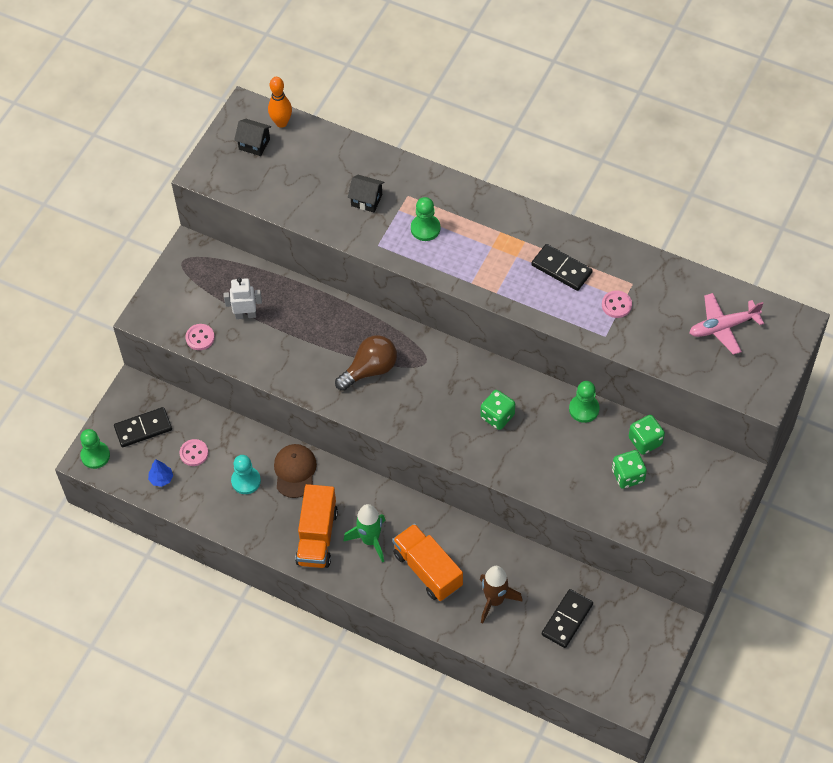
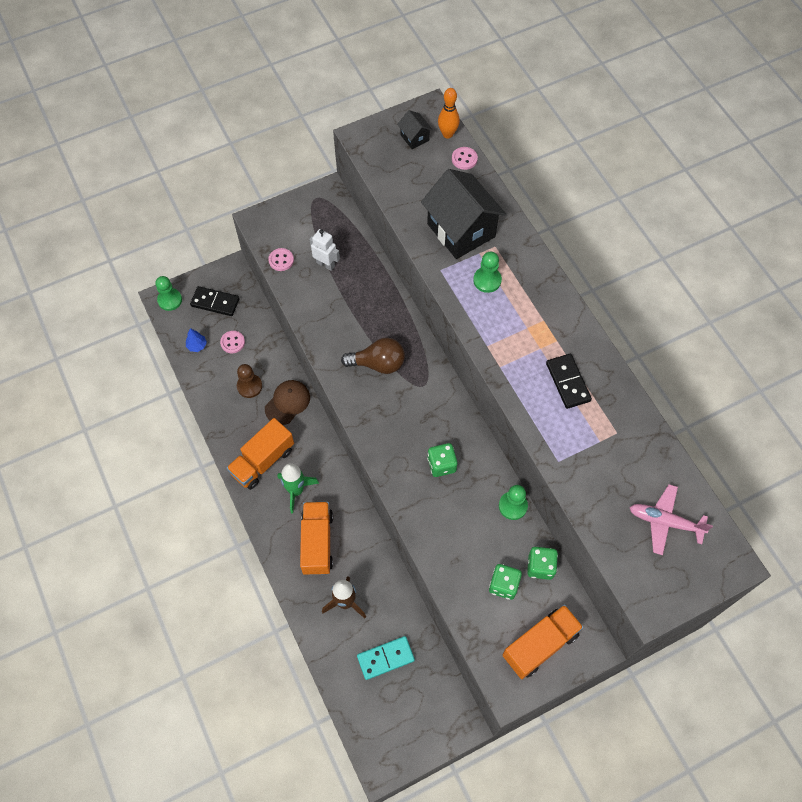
camera: 35 degrees right, 5 degrees up
turquoise pawn [231,455,261,494] -> brown pawn [237,364,262,398]
black house [348,175,384,212] -> black house [421,169,506,259], size x2.21
black domino [542,589,593,648] -> turquoise domino [357,636,415,680]
pink button [602,290,632,318] -> pink button moved to [452,147,478,170]
none -> orange truck [503,604,584,679]

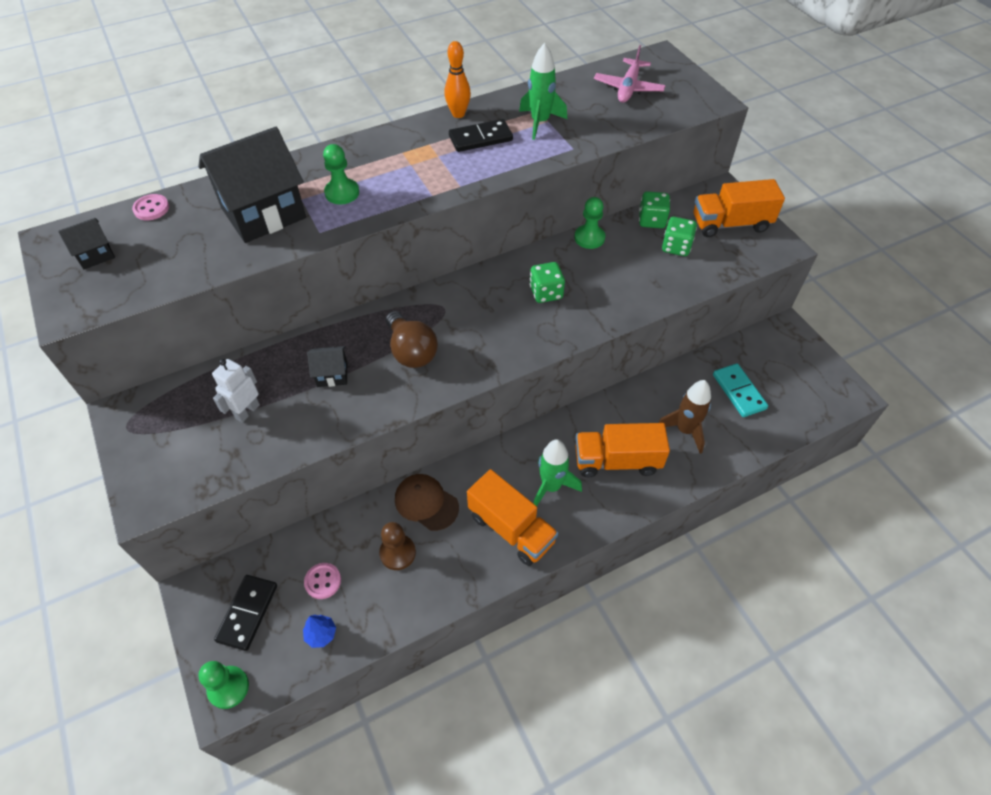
camera: 90 degrees left, 10 degrees down
pink button [268,248,294,271] -> none
brown light bulb [341,338,405,374] -> brown light bulb turned 150 degrees clockwise [386,311,438,368]
orange bowling pin [438,88,460,138] -> orange bowling pin moved to [444,41,471,118]
orange truck [503,604,584,679] -> orange truck turned 60 degrees counterclockwise [694,179,785,237]
none -> black house [307,346,347,387]
none -> green rocket [519,43,567,140]

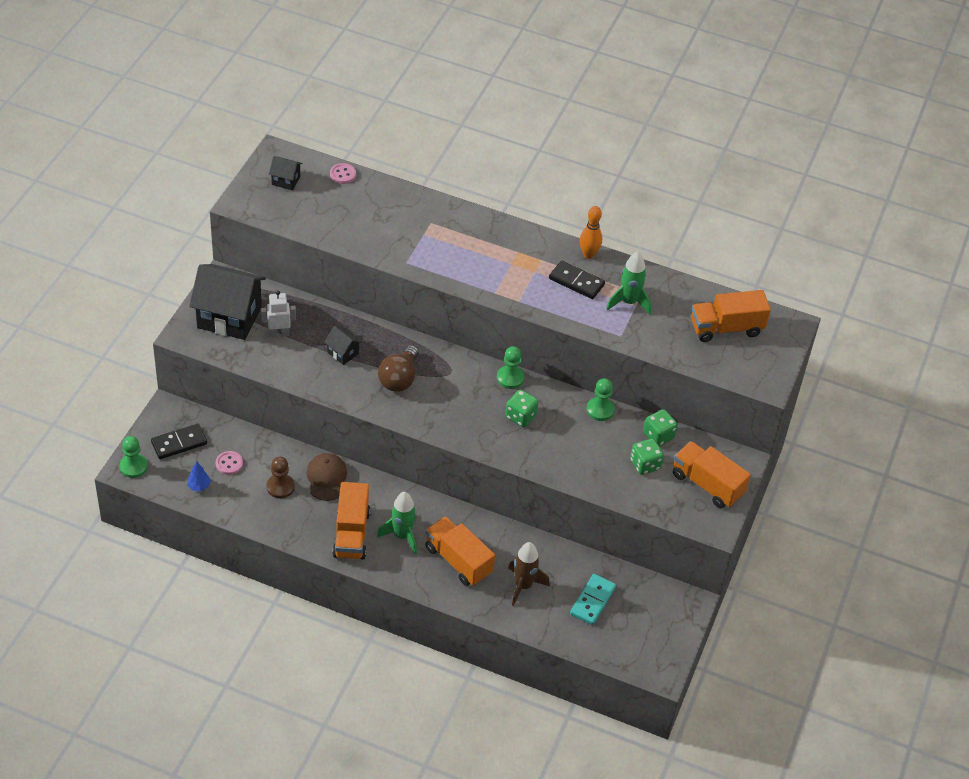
camera: 45 degrees right, 5 degrees down
black house [198,127,306,243] -> black house moved to [189,264,266,340]
green pawn [323,144,359,204] -> green pawn moved to [497,346,525,389]
pink plane [594,45,666,103] -> orange truck [691,290,771,342]

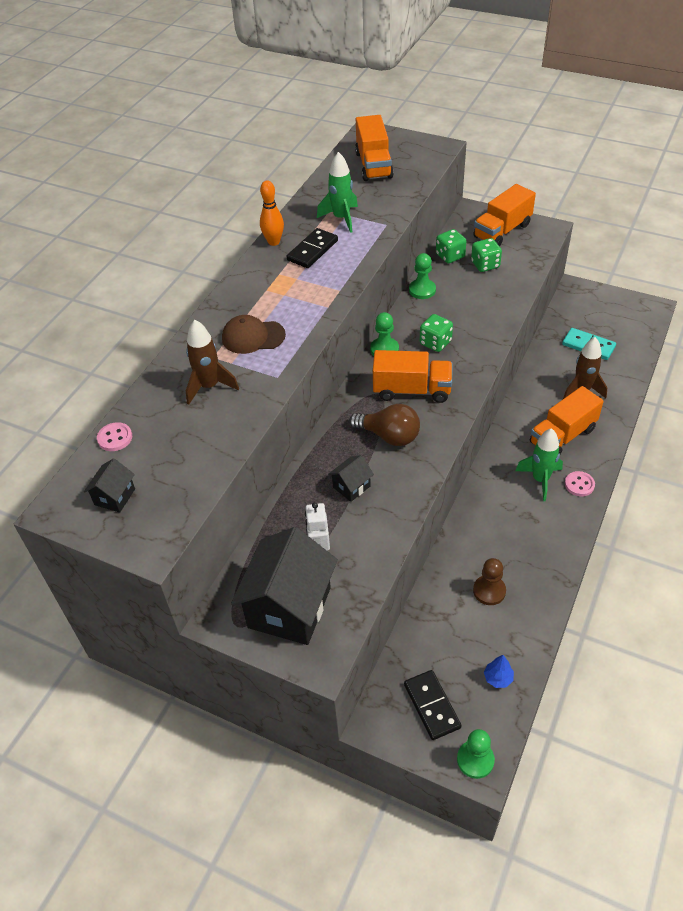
camera: 80 degrees left, 0 degrees up
pink button [216,451,243,475] -> pink button moved to [565,471,595,497]
brown cap [307,453,347,501] -> brown cap moved to [222,315,286,354]
orange truck [332,482,370,559] -> orange truck moved to [373,350,453,403]
none -> brown rocket [186,320,239,405]

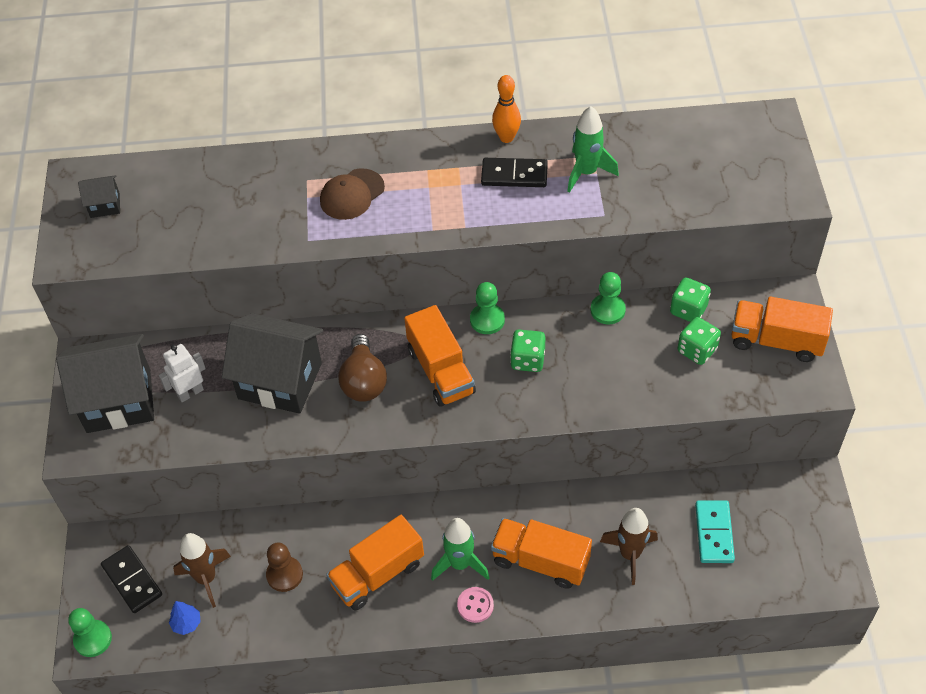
camera: 60 degrees right, 5 degrees up
pink button [97,422,132,451] -> none
brown rocket [186,320,239,405] -> brown rocket moved to [173,533,231,608]
brown cap [222,315,286,354] -> brown cap turned 105 degrees counterclockwise [320,169,385,220]
black house [328,455,374,502] -> black house [222,313,323,414], size x2.21
orange truck [355,115,394,181] -> orange truck moved to [326,515,424,611]
black domino [404,670,462,740] -> black domino turned 75 degrees counterclockwise [101,545,162,613]

